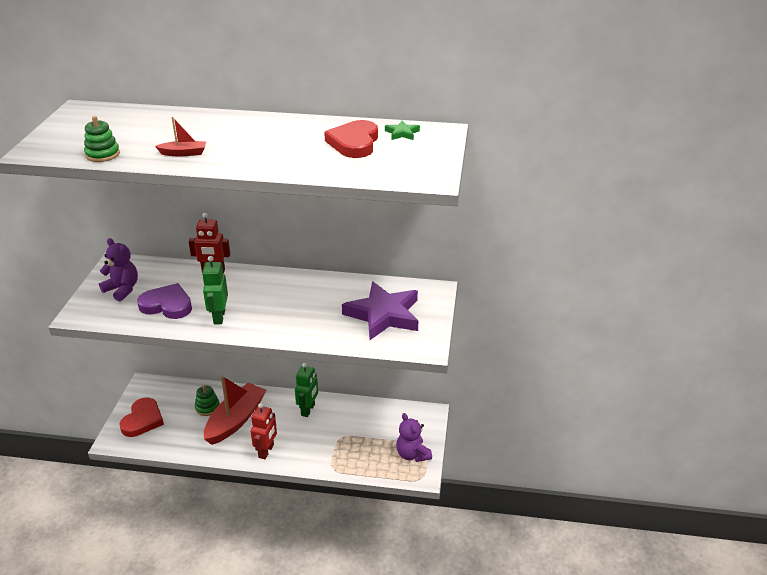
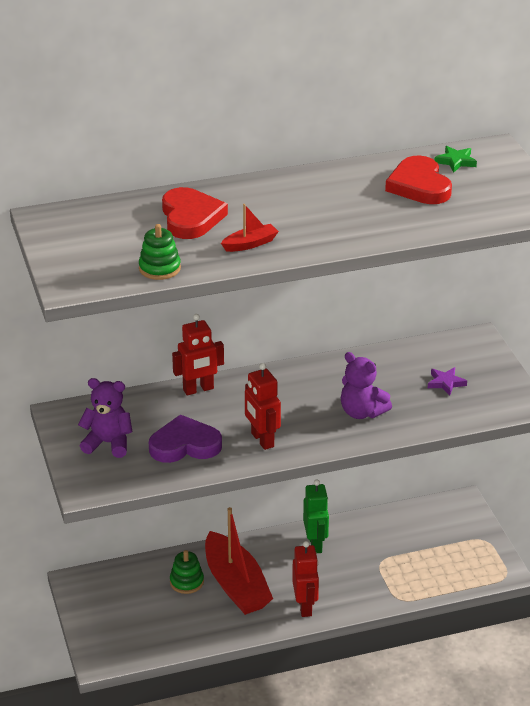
camera: 25 degrees left, 0 degrees up
red heart [119,397,164,437] -> red heart moved to [162,187,228,239]
green robot [202,256,228,324] -> red robot [245,363,281,450]
red boat [204,375,266,445] -> red boat turned 150 degrees clockwise [205,507,273,615]
purple star [342,281,418,340] -> purple star [428,367,467,395], size x0.40
purple teddy bear [396,413,432,462] -> purple teddy bear moved to [341,352,392,419]

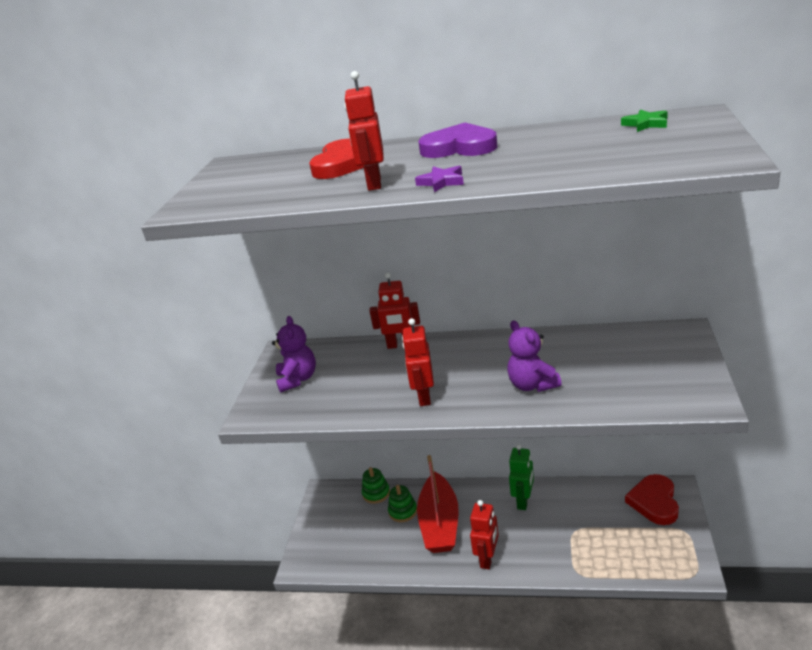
camera: 30 degrees right, 5 degrees down
purple teddy bear [78,378,132,458] -> purple teddy bear turned 45 degrees clockwise [272,316,316,393]
green stacking toy [139,224,181,280] -> green stacking toy moved to [362,467,390,504]
purple heart [149,414,222,463] -> purple heart moved to [418,123,498,158]
red boat [221,204,279,252] -> red robot [344,71,384,191]
red heart [385,156,452,204] -> red heart moved to [625,474,679,525]
purple star [428,367,467,395] -> purple star moved to [415,166,464,192]

